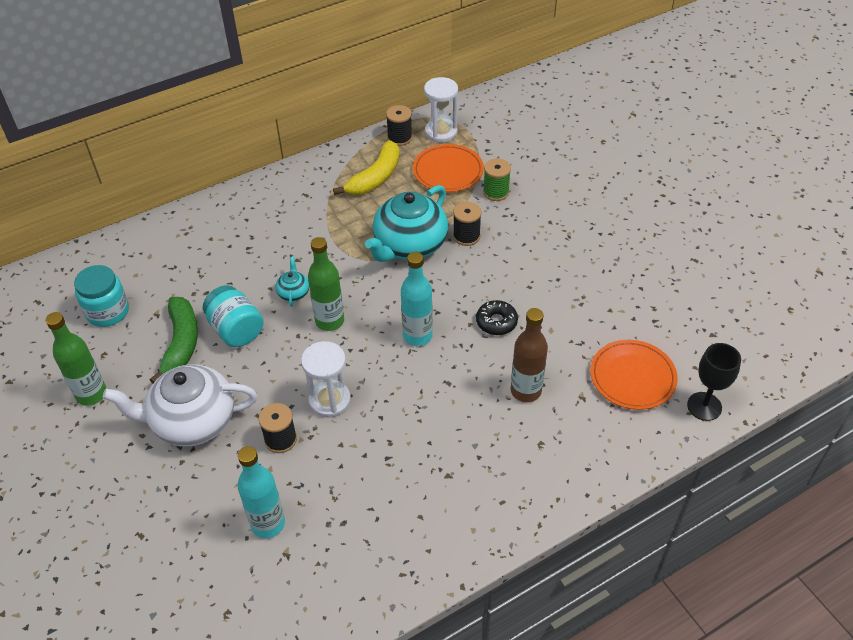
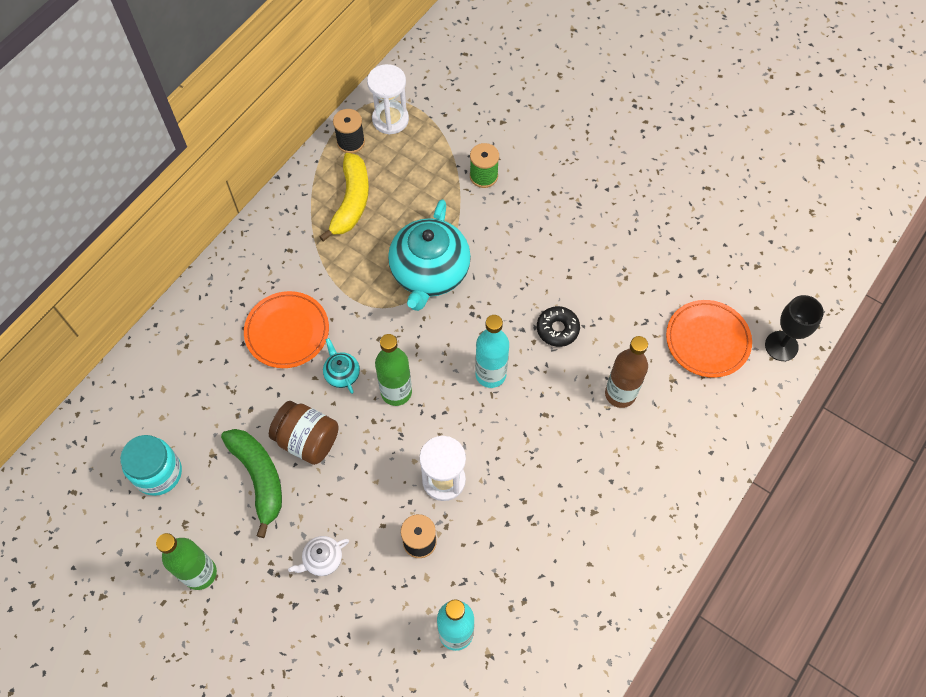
camera: 25 degrees left, 15 degrees up
white teapot [103,364,257,446] -> white teapot [288,536,349,576], size x0.43
turquoise jar [203,285,264,347] -> brown jar [269,401,339,465]
orange plate [413,144,484,192] -> orange plate moved to [244,291,329,368]
black spool [453,202,481,246] -> none

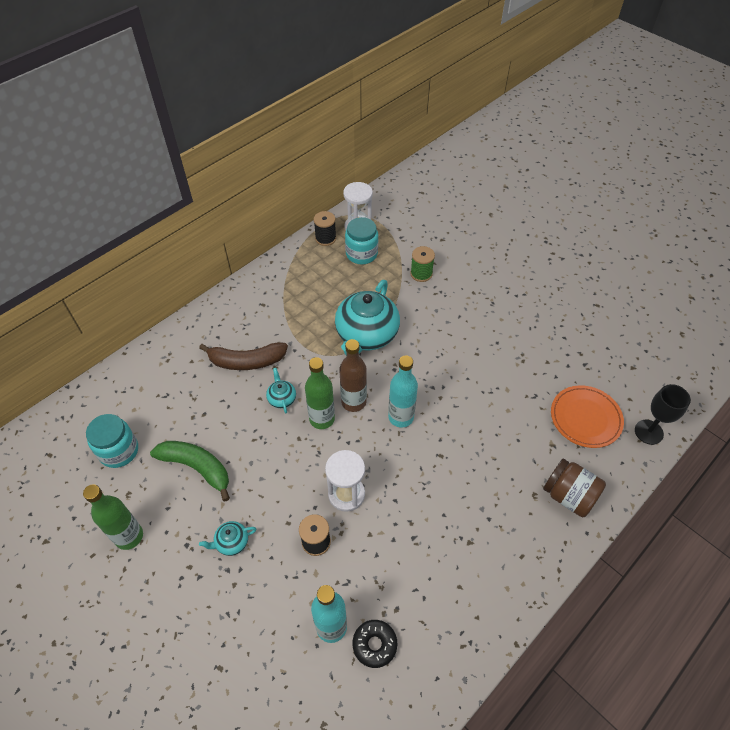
camera: 10 degrees right, 10 degrees down
green banana [221,429,282,538] -> green banana turned 45 degrees counterclockwise [150,441,230,501]
orange plate [244,291,329,368] -> brown banana [199,342,288,370]
brown jar [269,401,339,465] -> brown jar moved to [543,459,606,517]
white teapot [288,536,349,576] -> turquoise teapot [199,521,256,556]
yellow banana [319,153,369,241] -> none
black donut [537,306,580,347] -> black donut moved to [353,620,397,668]
brown bottle [605,336,648,408] -> brown bottle moved to [339,339,367,412]
none -> turquoise jar [345,217,378,264]

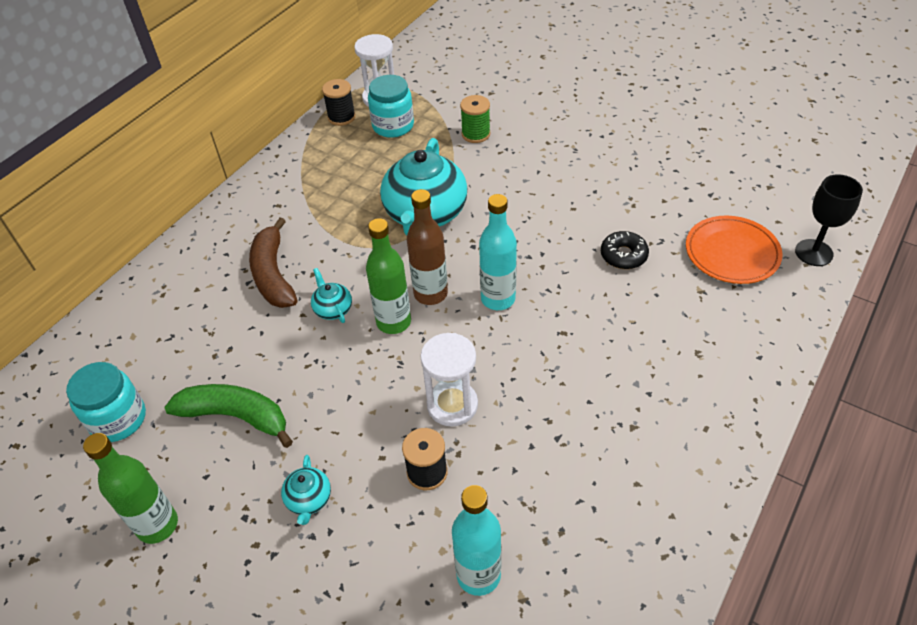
camera: 10 degrees left, 5 degrees down
brown banana [199,342,288,370] -> brown banana turned 90 degrees clockwise [249,217,297,308]
turquoise teapot [199,521,256,556] -> turquoise teapot turned 60 degrees counterclockwise [281,455,331,525]
black donut [353,620,397,668] -> black donut moved to [601,231,649,269]
brown jar [543,459,606,517] -> none

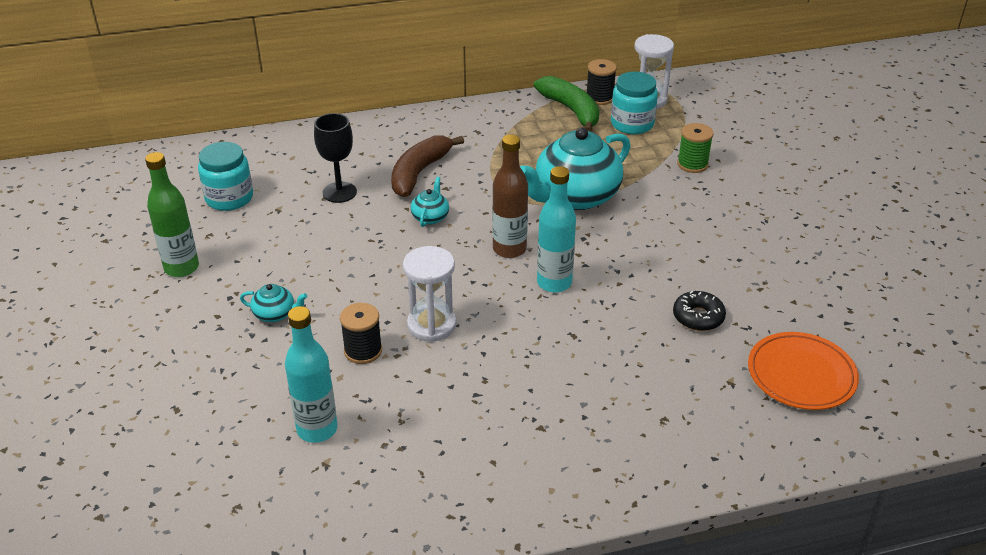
camera: 40 degrees right, 10 degrees down
green banana [165,384,293,448] -> green banana moved to [534,76,600,132]
turquoise teapot [281,455,331,525] -> turquoise teapot turned 120 degrees counterclockwise [240,284,307,322]
green bottle [366,218,411,334] -> none
black goblet [795,174,863,266] -> black goblet moved to [314,113,357,203]

